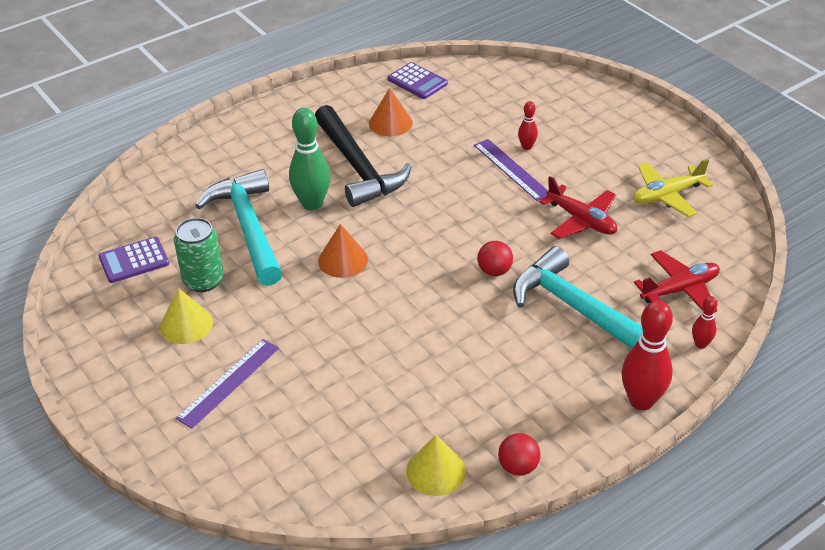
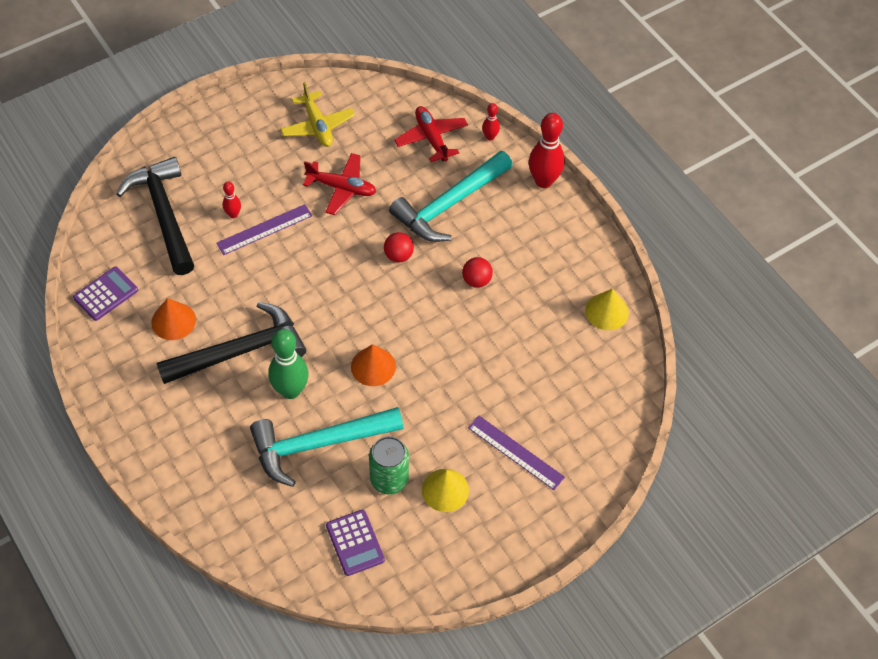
camera: 90 degrees left, 15 degrees up
red ball [498,433,541,476] -> red ball moved to [462,257,493,288]
red plane [539,176,617,239] -> red plane turned 60 degrees clockwise [303,153,376,215]
none -> black hammer [116,157,194,275]

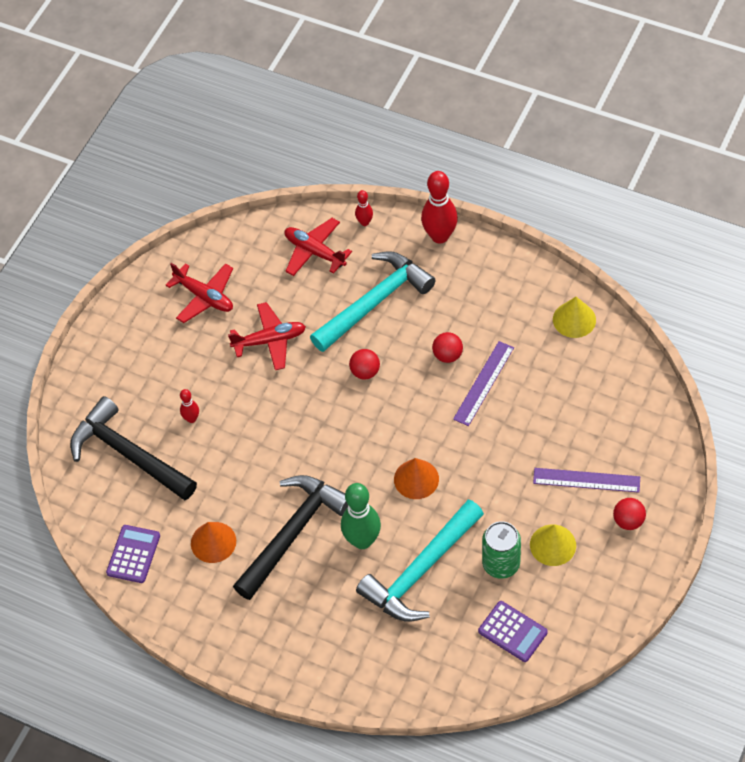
camera: 25 degrees left, 0 degrees up
purple ruler [216,204,312,255] -> purple ruler moved to [453,341,514,426]
yellow plane [280,82,355,147] -> red plane [166,263,233,323]
turquoise hammer [389,151,513,242] -> turquoise hammer turned 150 degrees counterclockwise [310,251,436,352]
none -> red ball [613,498,646,530]

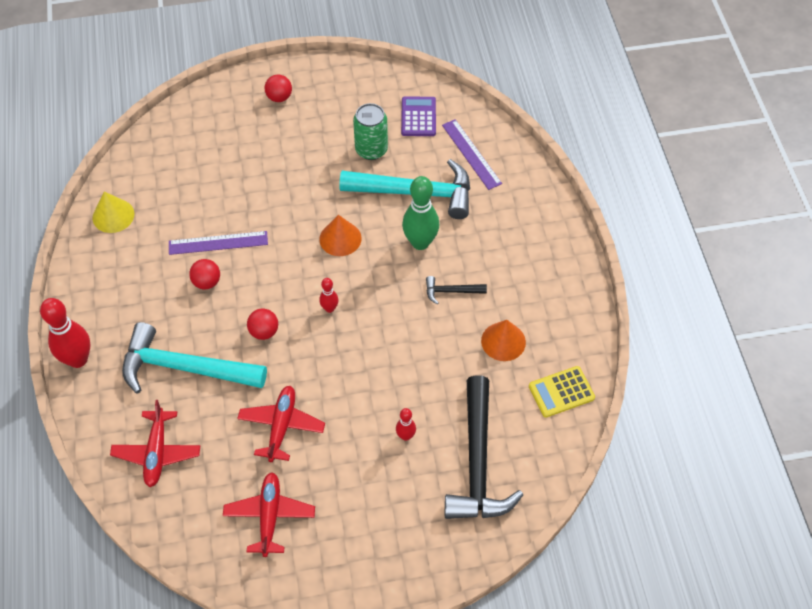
camera: 130 degrees left, 0 degrees up
purple calculator [106,525,160,583] -> yellow calculator [529,366,595,417]
red plane [228,302,306,370] -> red plane turned 60 degrees clockwise [237,386,325,462]
black hammer [233,475,348,600] -> black hammer [426,276,487,304], size x0.44
red bowling pin [355,190,373,226] -> red bowling pin moved to [319,278,339,313]
yellow cone [530,525,576,566] -> none
purple ruler [533,468,640,493] -> purple ruler moved to [442,119,502,190]

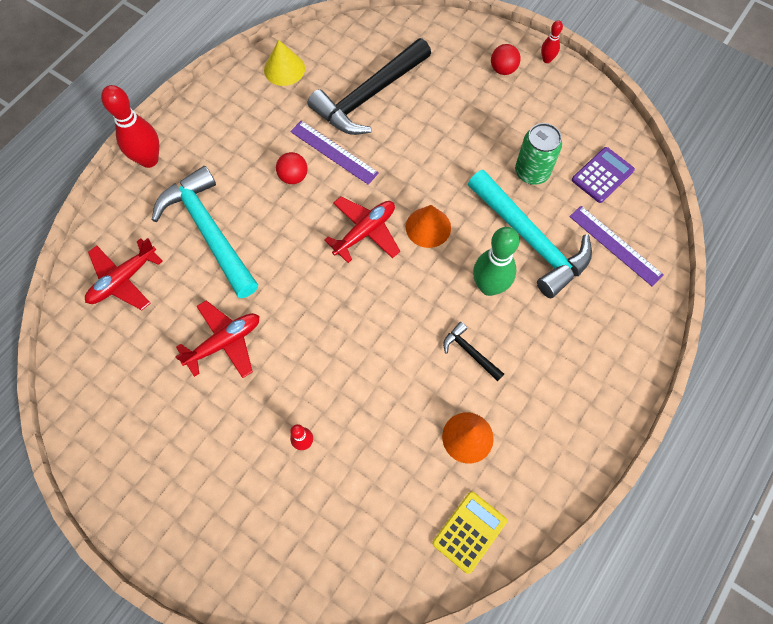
camera: 45 degrees right, 10 degrees up
red plane [223,472,315,557] -> red plane moved to [324,197,400,263]
red ball [247,309,278,340] -> none
red bowling pin [319,278,339,313] -> red bowling pin moved to [541,20,563,63]
purple ruler [442,119,502,190] -> purple ruler turned 60 degrees counterclockwise [569,206,664,287]
black hammer [445,375,523,519] -> black hammer moved to [308,38,431,135]
yellow calculator [529,366,595,417] -> yellow calculator turned 105 degrees clockwise [432,491,507,574]

